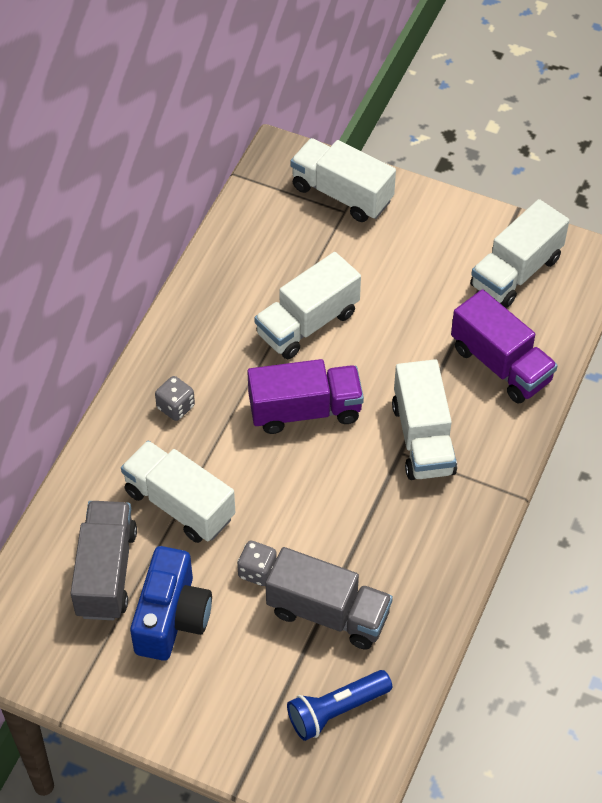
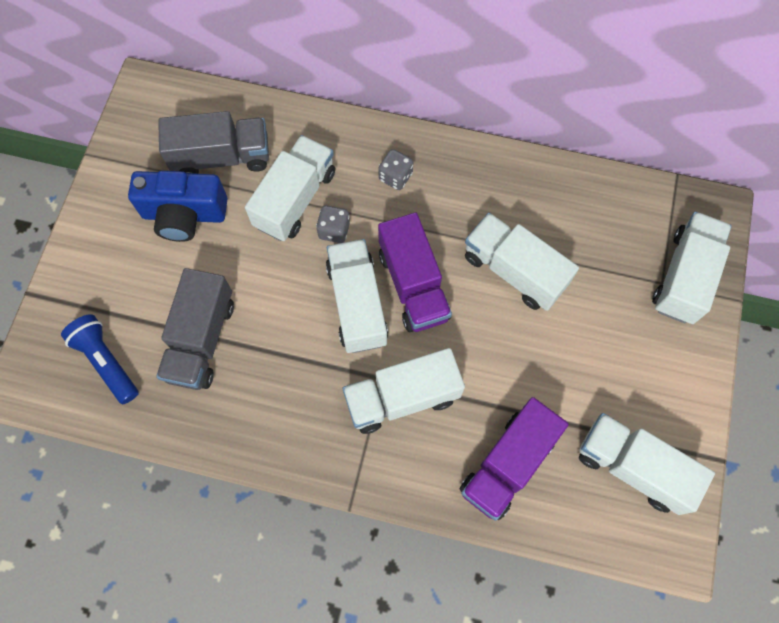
camera: 80 degrees right, 15 degrees up
grey dice [237,541,277,586] -> grey dice moved to [316,205,350,243]
none -> white truck [326,239,388,353]

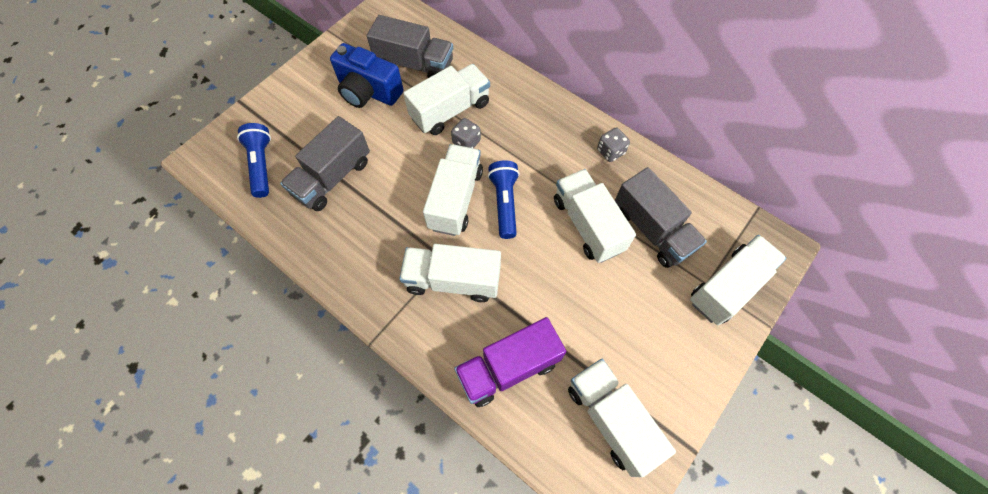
camera: 25 degrees right, 5 degrees down
grey dice [378,149,413,190] -> grey dice moved to [597,127,630,162]
purple truck [378,212,452,332] -> blue flashlight [488,160,520,239]
none -> grey truck [615,167,707,268]

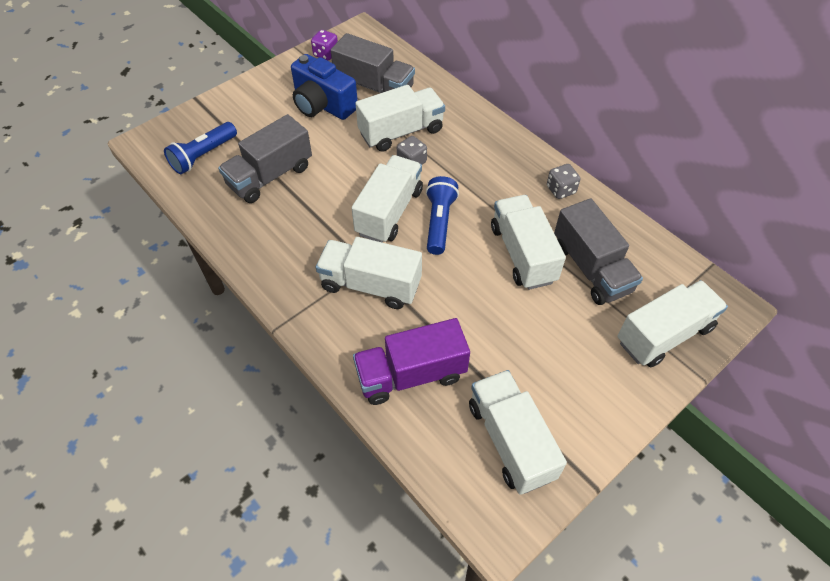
camera: 10 degrees right, 10 degrees down
blue flashlight [237,123,271,198] -> blue flashlight turned 135 degrees counterclockwise [164,122,237,174]
none -> purple dice [311,30,338,60]

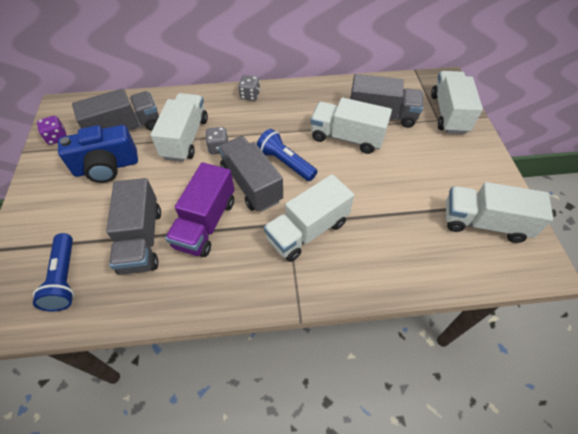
camera: 55 degrees left, 0 degrees up
white truck [352,155,423,243] -> grey truck [218,136,283,212]
purple truck [353,318,470,405] -> purple truck moved to [165,162,235,257]
grey dice [547,164,580,199] -> grey dice moved to [238,75,260,101]

